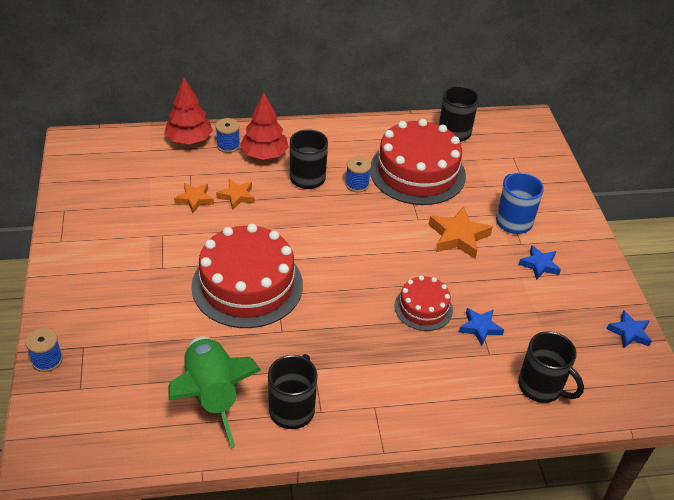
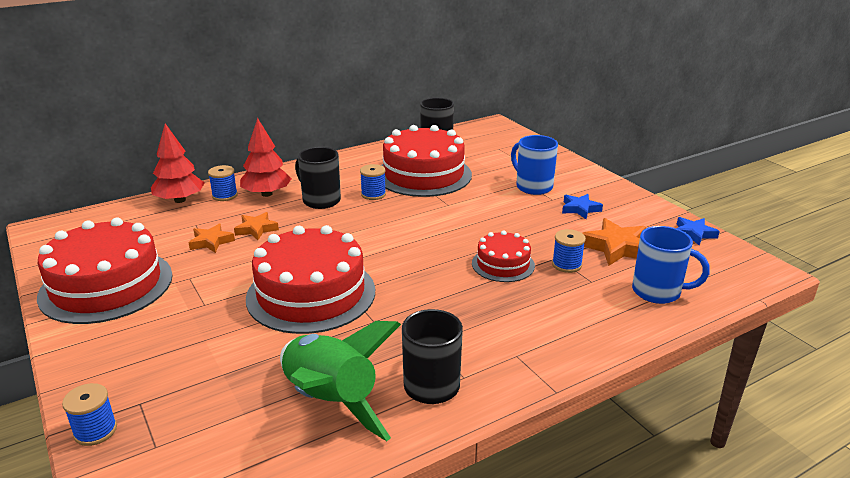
camera: 20 degrees left, 15 degrees down
orange star [429,206,493,259] -> orange star moved to [583,218,646,266]
blue star [459,308,504,346] -> blue spool [552,229,586,273]
black mug [518,331,584,403] -> blue mug [632,226,710,304]
none -> red cake [37,218,173,324]

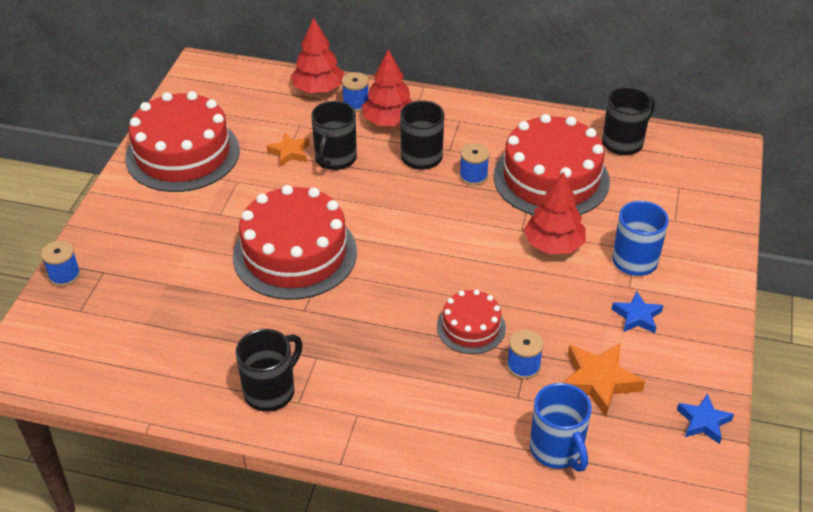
camera: 45 degrees right, 15 degrees up
orange star [234,212,279,240] -> black mug [311,101,357,170]
green rocket [280,321,401,441] -> none
none -> red tree [524,171,586,254]

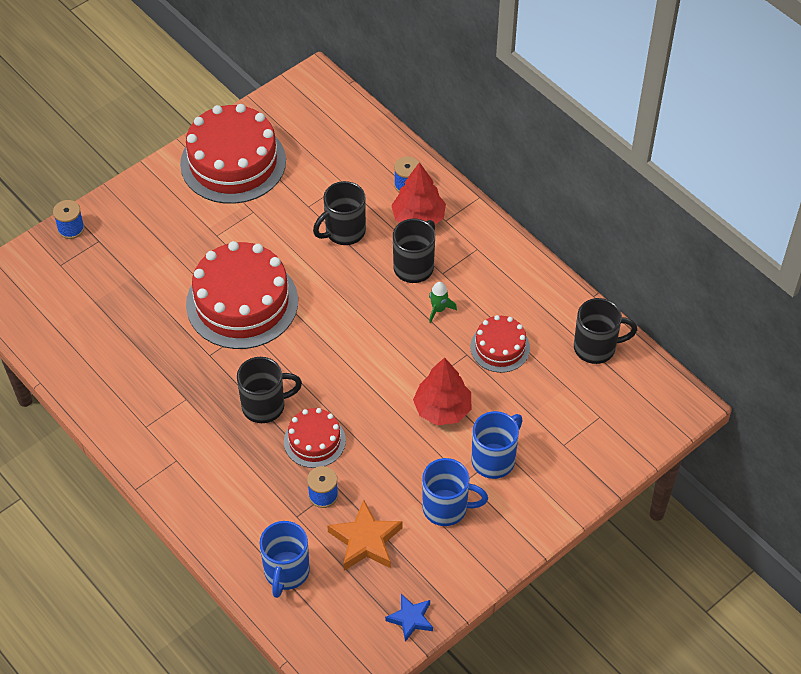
camera: 35 degrees right, 10 degrees up
black mug [236,329,303,412] -> black mug moved to [237,357,302,423]
orange star [267,133,310,167] -> none
red tree [291,17,344,93] -> none
blue spool [459,143,490,186] -> green rocket [429,282,457,323]
red cake [493,114,610,216] -> red cake [470,315,530,373], size x0.52
blue star [611,291,663,334] -> blue mug [422,458,488,526]

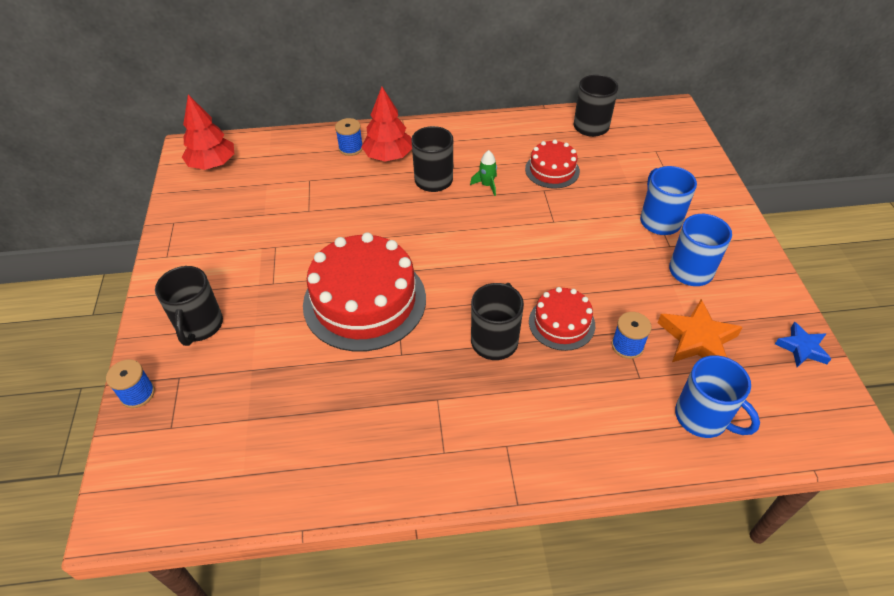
camera: 55 degrees left, 5 degrees down
red cake [180,104,286,204] -> none
black mug [313,181,366,245] -> black mug moved to [155,266,223,346]
red tree [413,357,471,425] -> red tree moved to [182,94,235,170]

